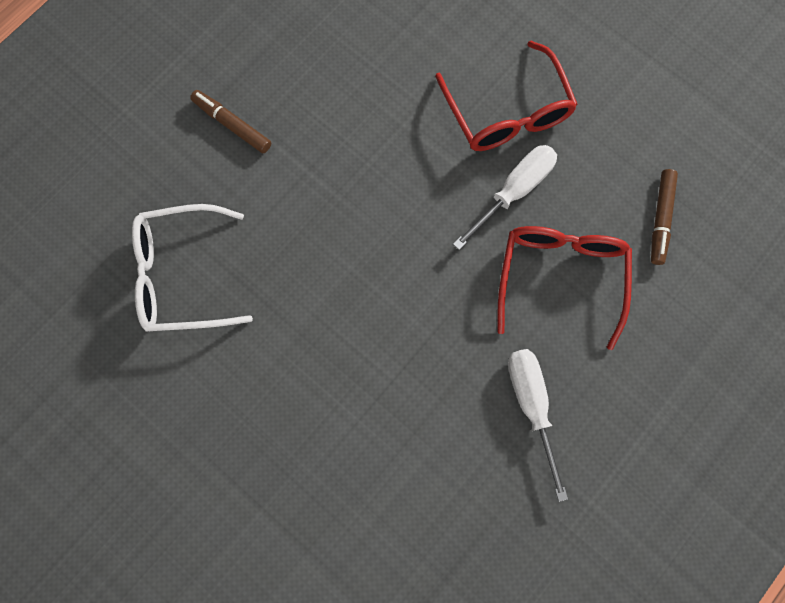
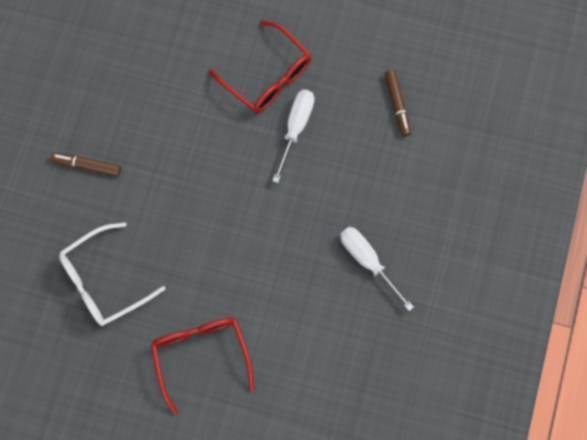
camera: 25 degrees left, 0 degrees up
red glasses [498,226,632,350] -> red glasses moved to [151,318,255,415]

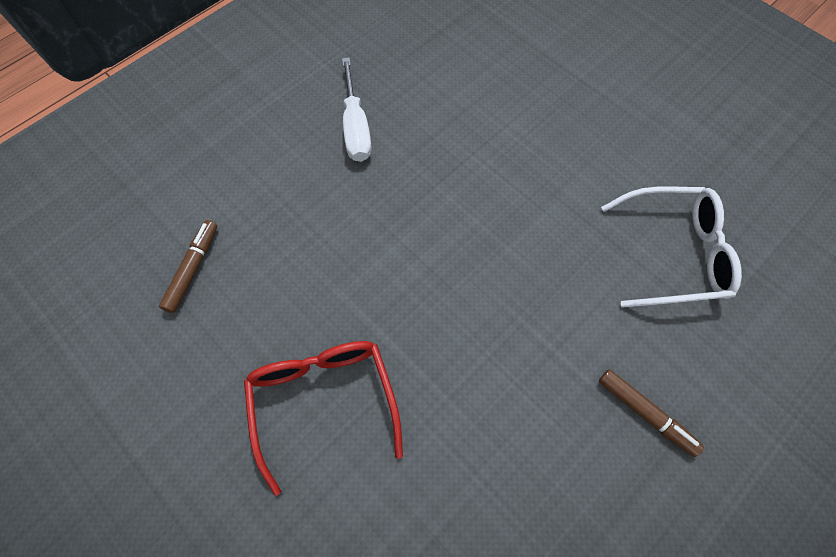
camera: 150 degrees left, 10 degrees down
red glasses [151,318,255,415] -> none
white screwdriver [272,90,315,183] -> none

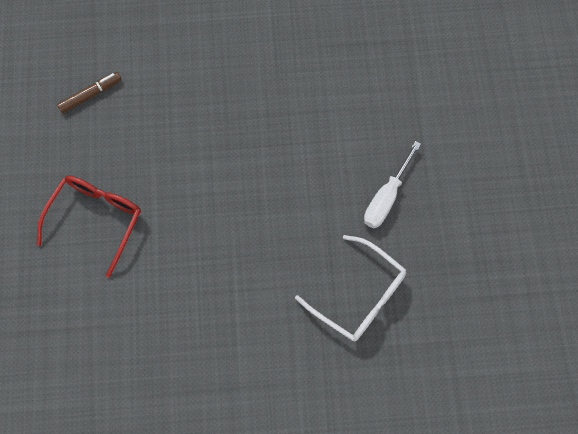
camera: 40 degrees right, 5 degrees up
white screwdriver [342,57,372,162] -> white screwdriver moved to [364,141,421,228]
brown marker [599,369,704,457] -> none

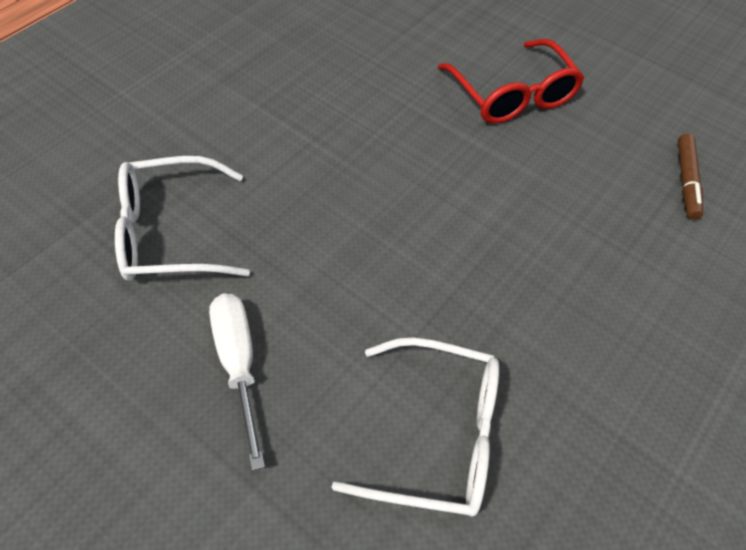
camera: 130 degrees right, 15 degrees down
none -> white glasses [331,338,499,517]

